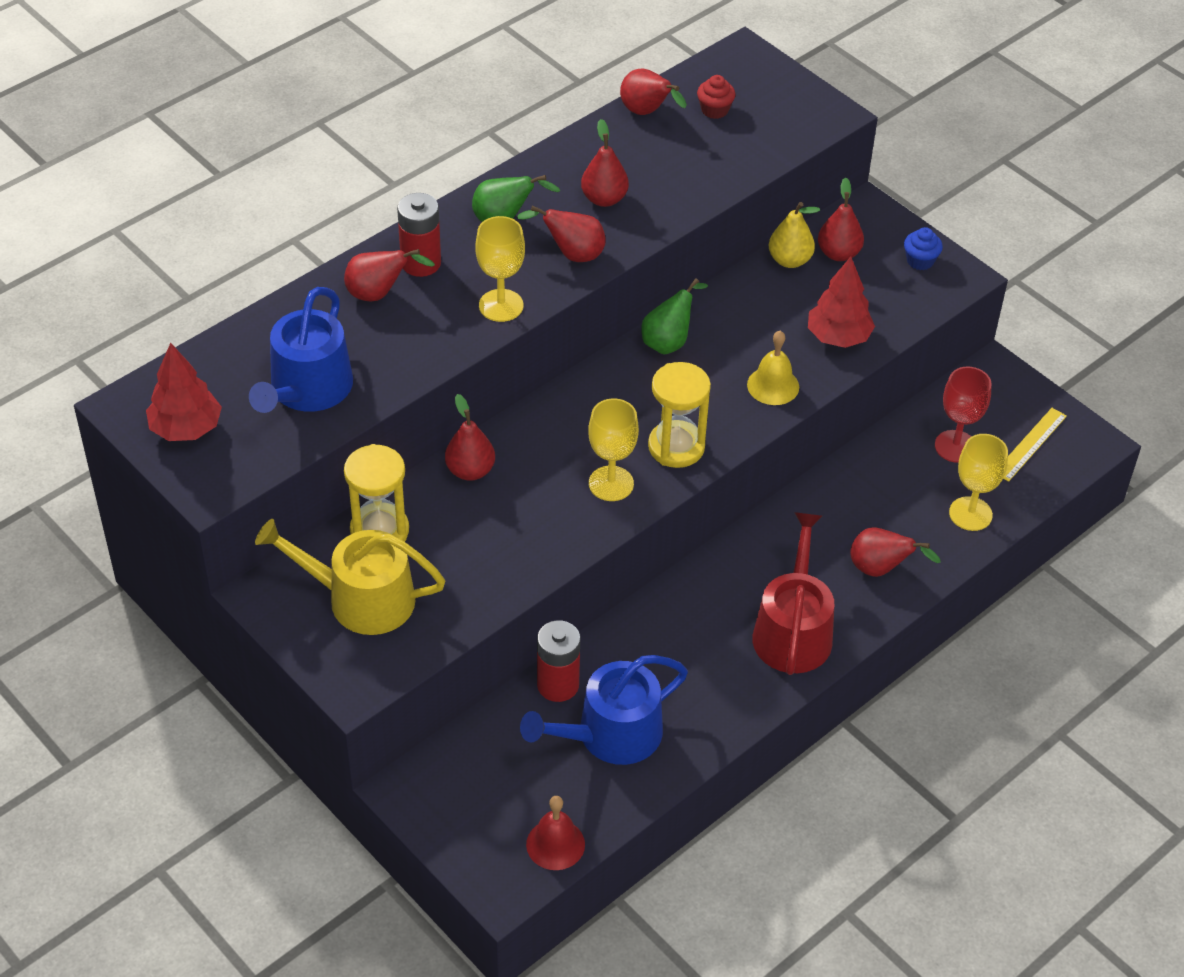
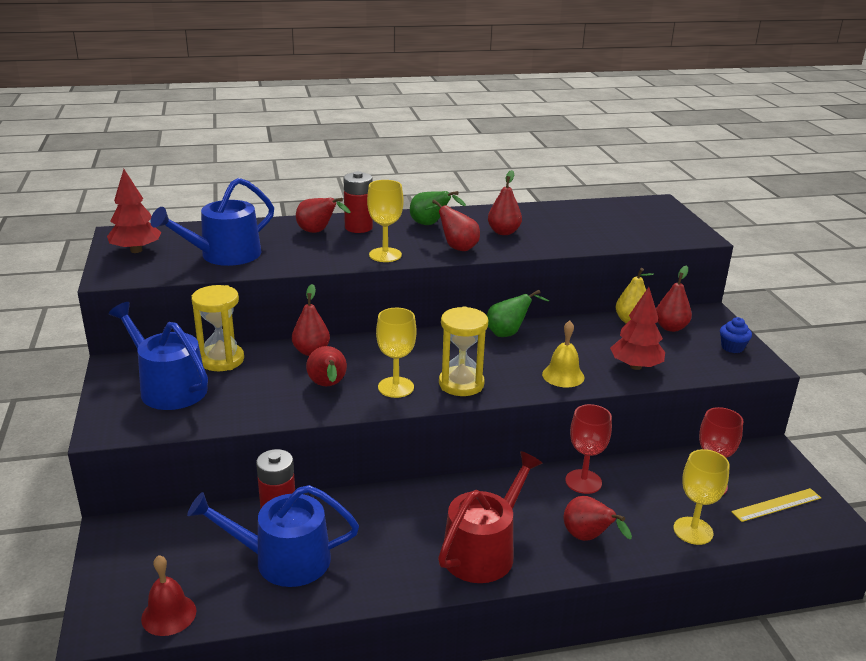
camera: 30 degrees right, 20 degrees down
yellow watering can [255,519,445,635] -> blue watering can [109,302,208,410]
red pear [620,69,687,115] -> red pear moved to [306,346,347,386]
red cupcake [697,75,735,119] -> none
none -> red goblet [565,404,612,494]

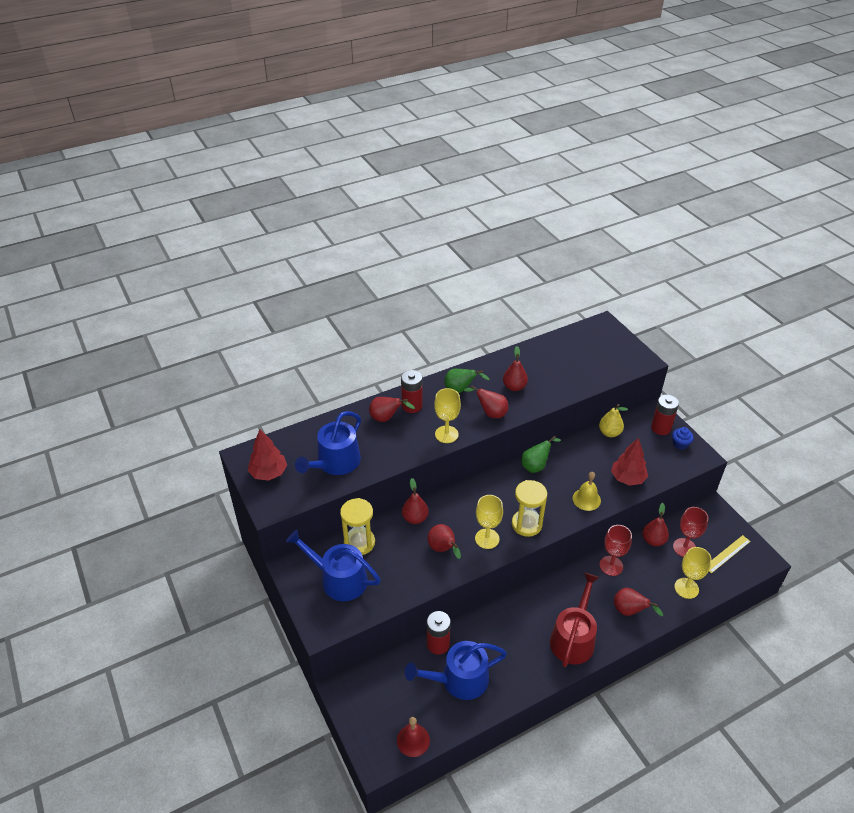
camera: 15 degrees left, 15 degrees up
red pear [656,266,692,332] -> red pear moved to [642,503,669,546]
none -> red battery [651,395,679,435]

